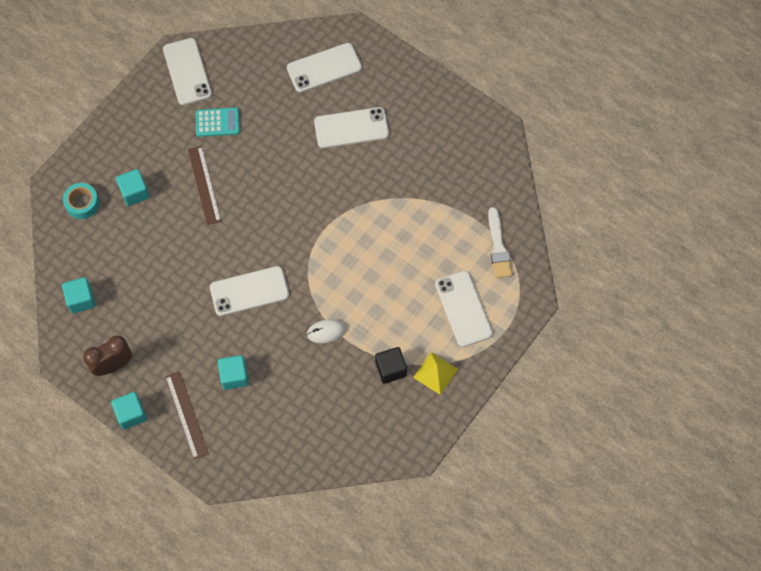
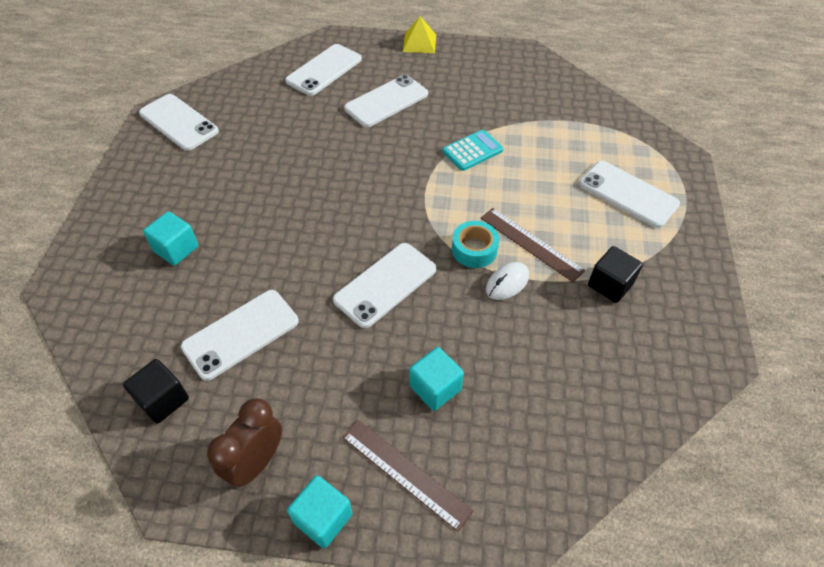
camera: 30 degrees left, 15 degrees down
turquoise cube [62,277,96,314] -> black cube [123,359,189,424]
turquoise tape [63,183,99,219] -> turquoise tape moved to [452,221,499,268]
brown ruler [188,146,221,225] -> brown ruler moved to [481,208,585,282]
turquoise calculator [196,108,240,137] -> turquoise calculator moved to [442,130,503,171]
yellow pyramid [413,352,458,395] -> yellow pyramid moved to [403,16,436,53]
white brush [488,207,513,278] -> none
none -> white phone [181,290,299,381]

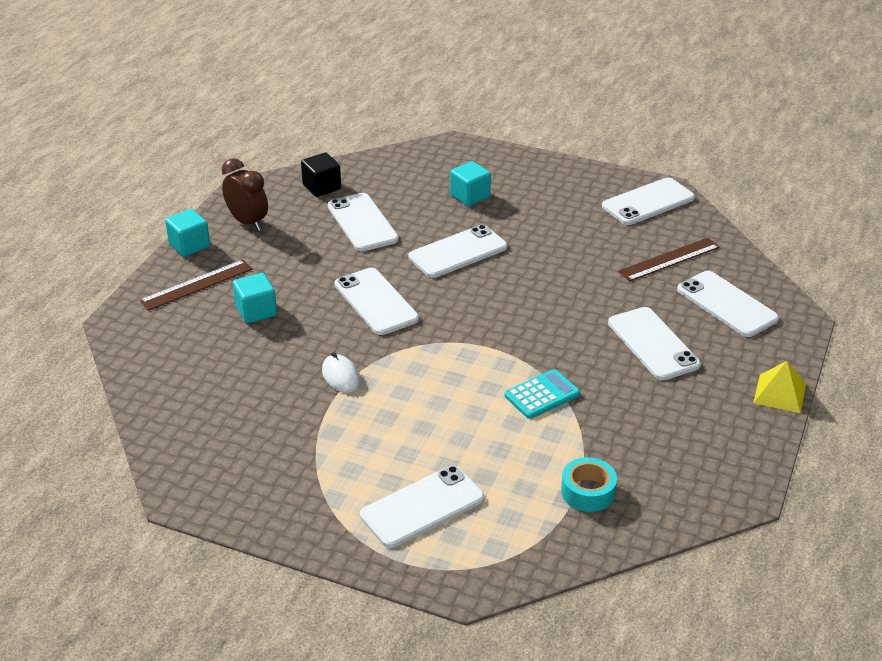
camera: 105 degrees right, 15 degrees down
turquoise calculator [442,130,503,171] -> turquoise calculator turned 105 degrees counterclockwise [504,369,580,419]
turquoise tape [452,221,499,268] -> turquoise tape moved to [561,457,617,512]
brown ruler [481,208,585,282] -> brown ruler moved to [618,238,720,281]
black cube [588,246,643,303] -> none
none -> white phone [408,225,507,278]

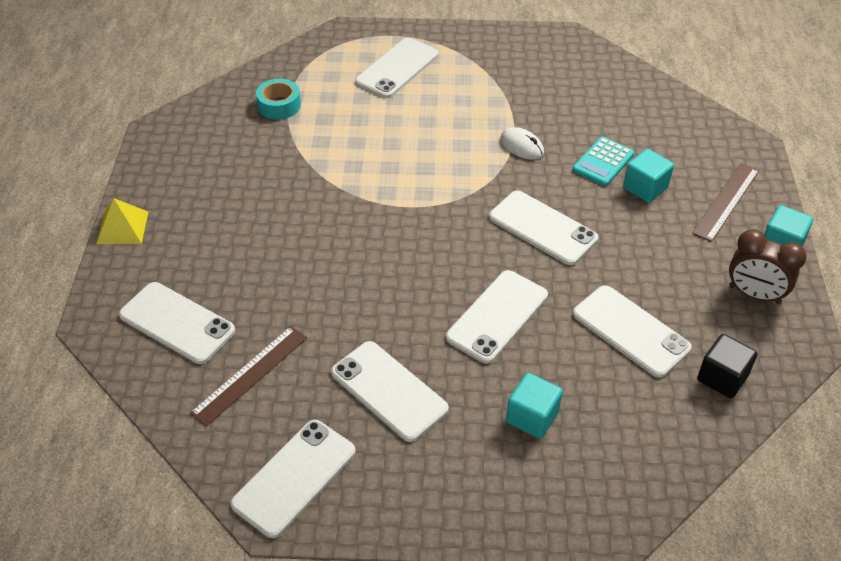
camera: 160 degrees right, 10 degrees up
turquoise calculator [504,369,580,419] -> turquoise calculator moved to [573,137,634,186]
white phone [608,307,701,380] -> white phone moved to [331,341,449,442]

